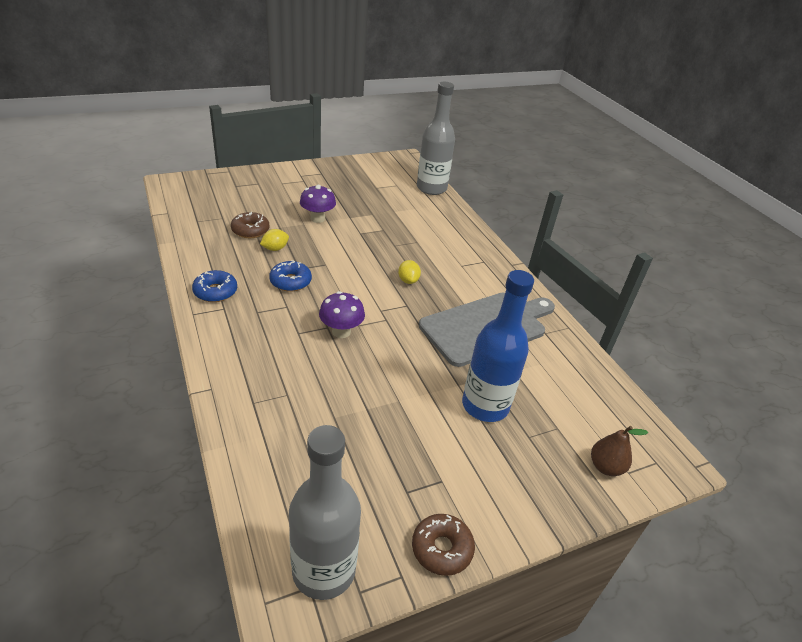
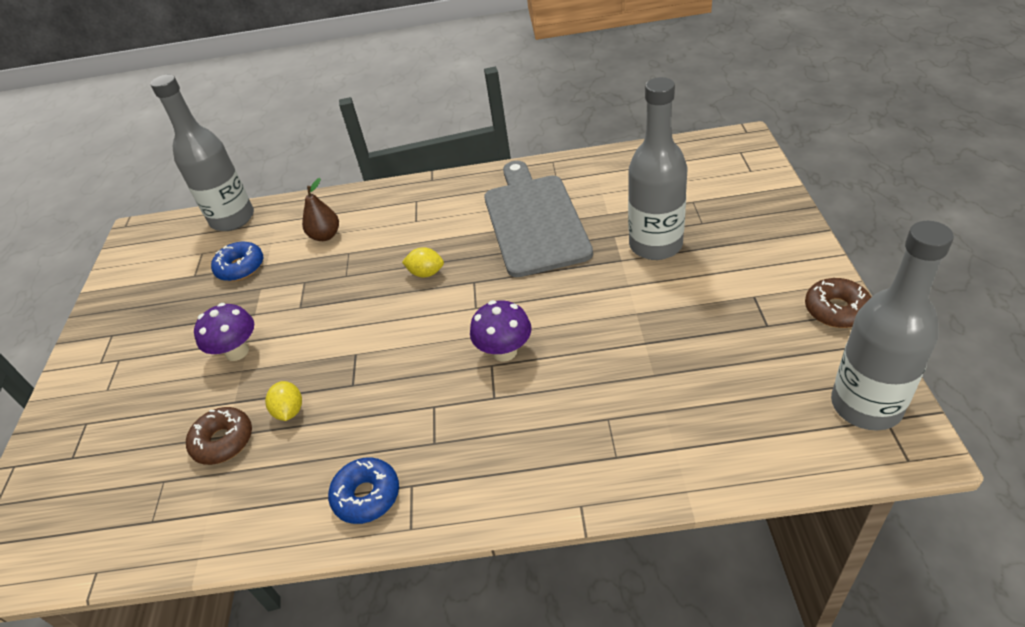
camera: 60 degrees left, 5 degrees up
blue donut [269,260,312,292] -> blue donut moved to [211,242,263,281]
blue bottle [462,270,534,422] -> grey bottle [628,77,687,260]
brown pear [591,426,648,476] -> brown pear moved to [302,178,339,241]

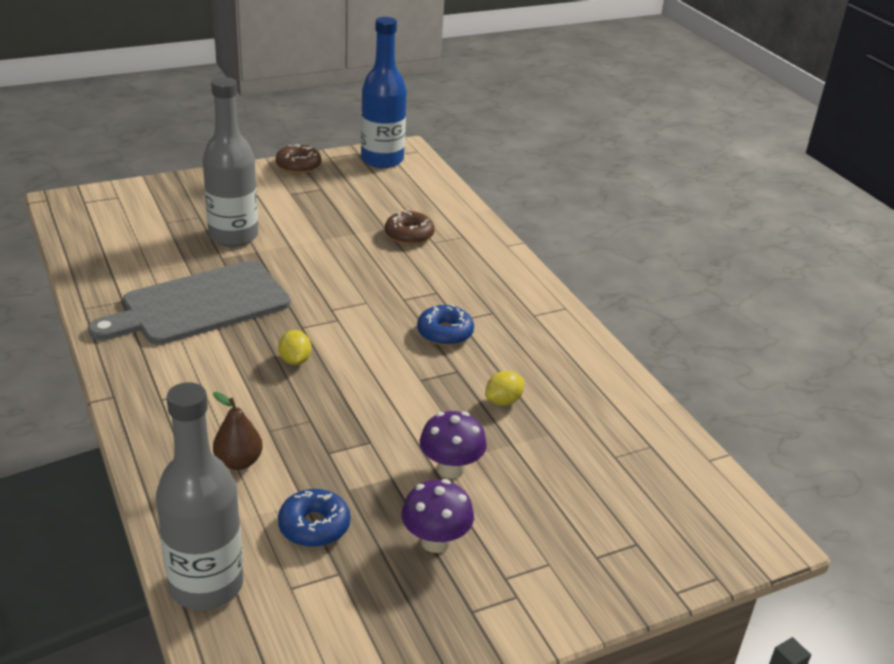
camera: 120 degrees left, 10 degrees down
brown donut [186,407,252,465] -> brown donut moved to [385,210,435,245]
blue donut [328,457,399,524] -> blue donut moved to [417,305,474,346]
purple mushroom [470,300,532,362] -> purple mushroom moved to [402,479,474,553]
grey bottle [831,221,954,431] -> blue bottle [361,17,407,168]

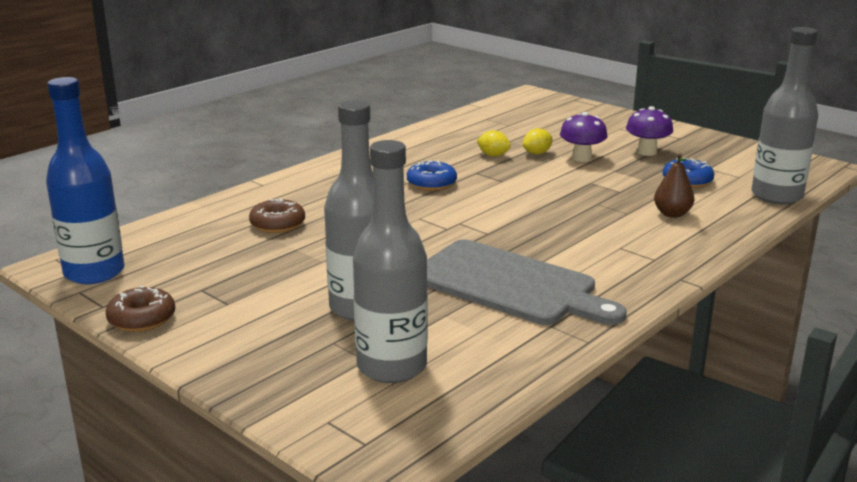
camera: 110 degrees left, 10 degrees down
yellow lemon [278,330,312,365] -> yellow lemon moved to [523,128,553,155]
none -> grey bottle [353,140,428,383]

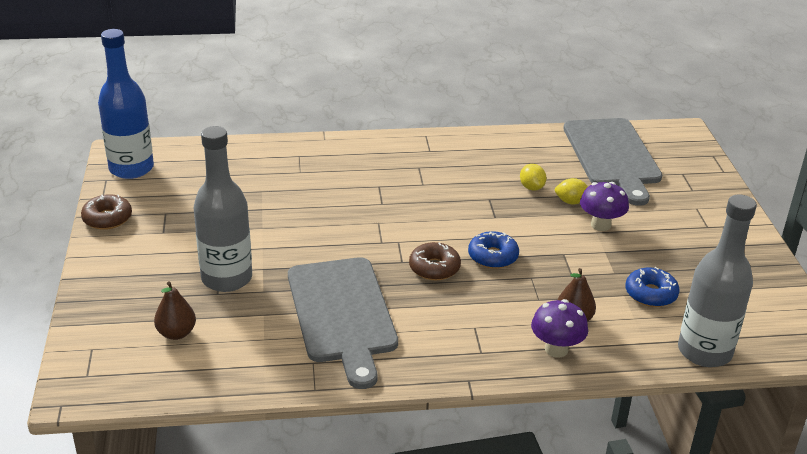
camera: 40 degrees right, 10 degrees up
brown donut [249,199,305,233] -> brown donut moved to [409,242,461,280]
grey bottle [353,140,428,383] -> brown pear [154,281,196,340]
blue donut [407,160,457,191] -> blue donut moved to [468,231,519,269]
purple mushroom [626,106,673,156] -> purple mushroom moved to [531,299,588,358]
none -> grey cutting board [563,118,662,206]

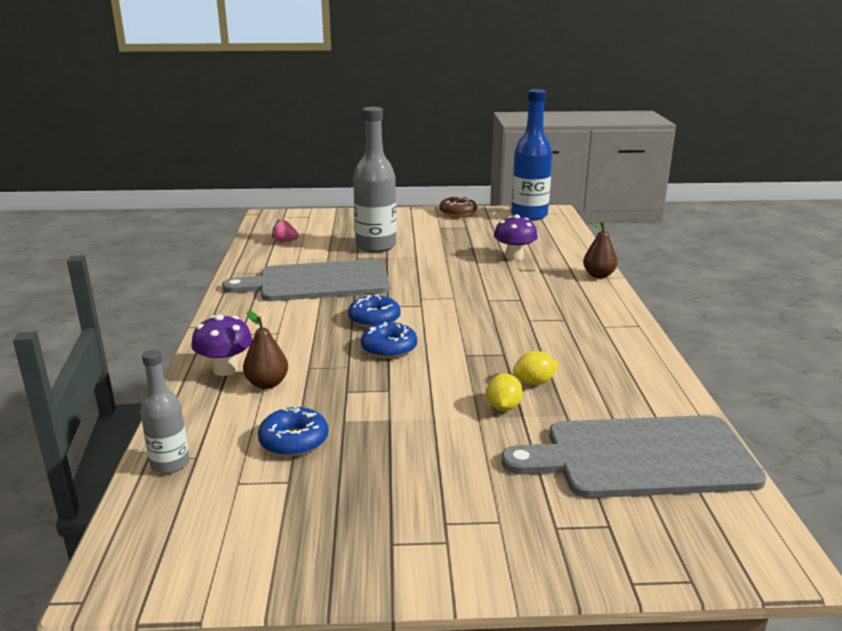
camera: 95 degrees right, 10 degrees down
brown pear [154,281,196,340] -> brown pear moved to [583,221,618,278]
brown donut [409,242,461,280] -> blue donut [348,294,401,328]
purple mushroom [580,182,629,231] -> purple mushroom moved to [494,214,538,261]
grey bottle [678,195,757,367] -> grey bottle [140,349,189,474], size x0.54
none -> pink strawberry [272,220,299,242]

